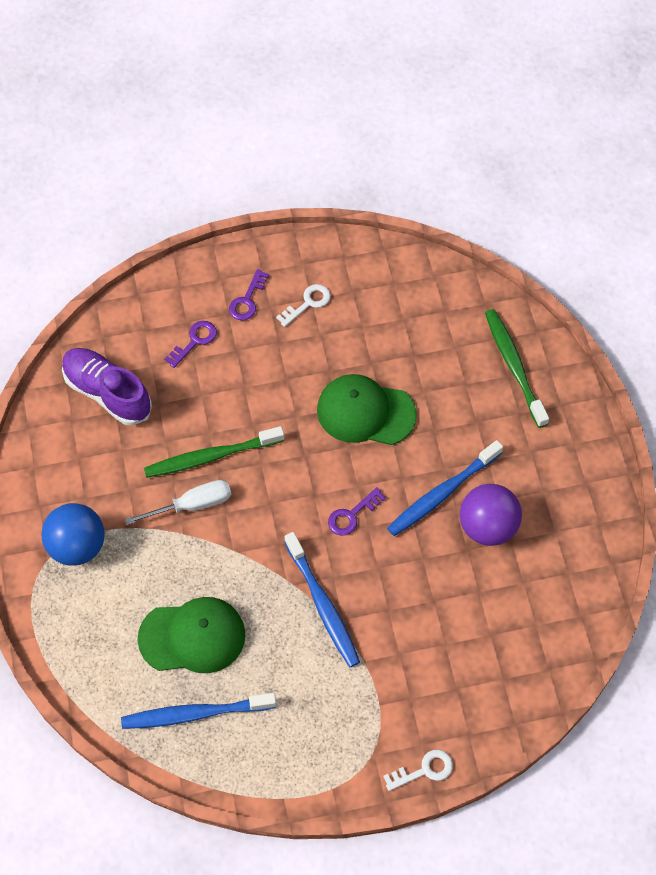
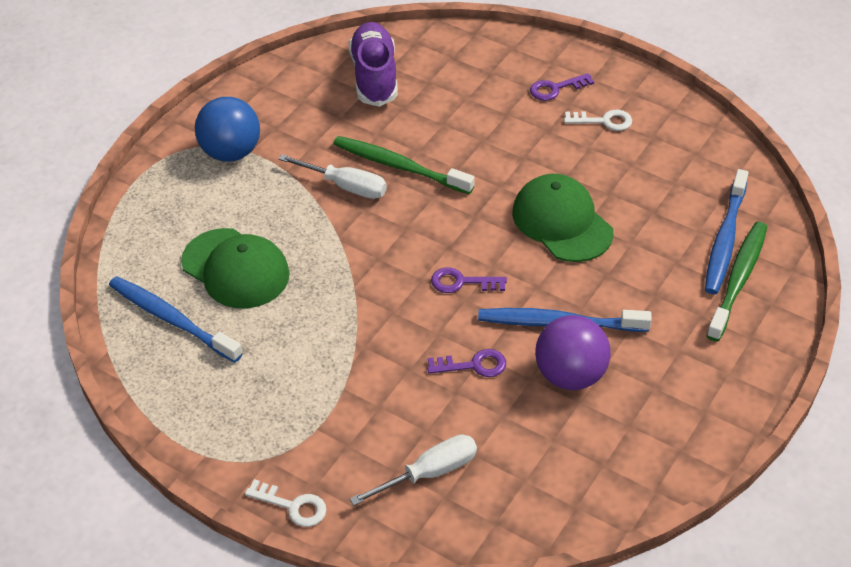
camera: 45 degrees right, 15 degrees down
purple key [164,321,217,368] -> purple key moved to [427,349,506,377]
blue toothbrush [284,532,360,667] -> blue toothbrush moved to [705,169,749,294]
none -> white screwdriver [350,434,477,506]

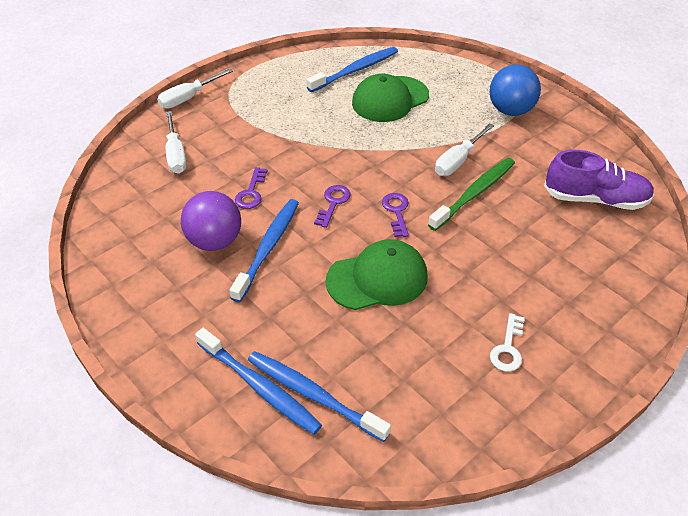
camera: 105 degrees right, 0 degrees up
white key [245,479,326,527] -> white screwdriver [157,68,233,109]
purple key [530,73,594,101] -> purple key moved to [382,193,409,237]
green toothbrush [706,222,767,341] -> blue toothbrush [195,328,322,435]

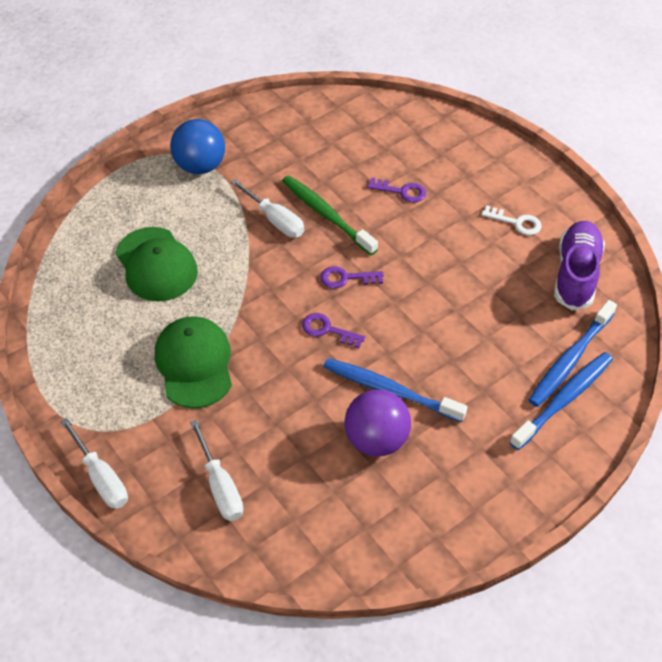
camera: 85 degrees left, 5 degrees up
white screwdriver [166,111,187,174] -> white screwdriver turned 75 degrees clockwise [190,420,244,521]
purple key [235,167,268,209] -> purple key moved to [367,178,426,203]
blue toothbrush [307,47,398,92] -> none
green cap [326,239,427,310] -> green cap moved to [155,316,232,408]
purple shoe [544,150,654,210] -> purple shoe moved to [554,221,605,310]

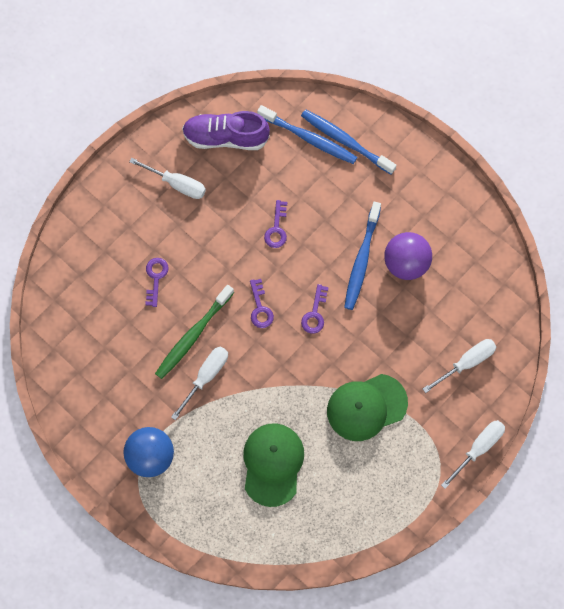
camera: 100 degrees left, 20 degrees up
green cap [116,227,198,301] -> green cap turned 45 degrees counterclockwise [243,423,304,507]
white key [481,205,542,235] -> white screwdriver [129,158,206,199]
none -> purple key [264,200,287,248]

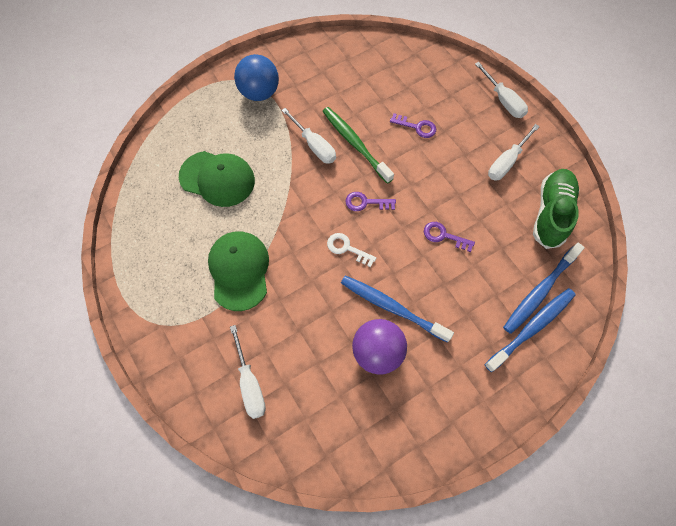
camera: 105 degrees right, 5 degrees down
purple shoe [182,111,270,150] -> green shoe [533,169,579,249]
purple key [301,284,329,334] -> white key [327,233,377,267]
white screwdriver [441,420,505,489] -> white screwdriver moved to [475,62,528,118]

